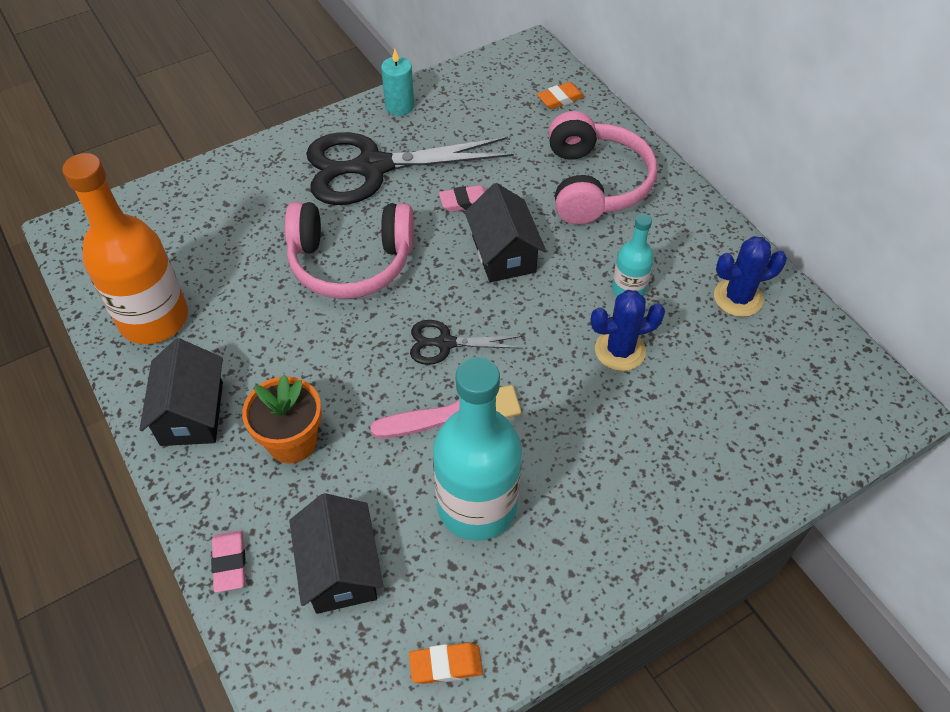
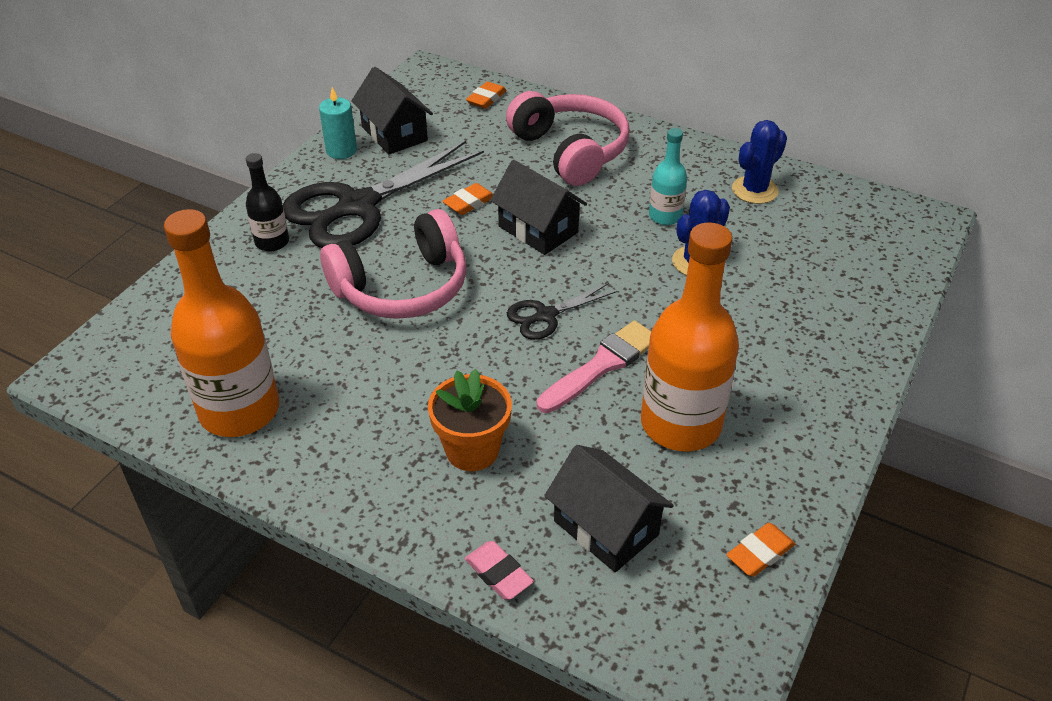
camera: 30 degrees left, 10 degrees down
black house [139,338,223,446] -> black house moved to [351,67,433,155]
turquoise bottle [433,357,522,541] -> orange bottle [641,223,739,451]
pink eraser [439,185,487,212] -> orange eraser [442,183,493,215]
none -> black bottle [246,153,289,252]

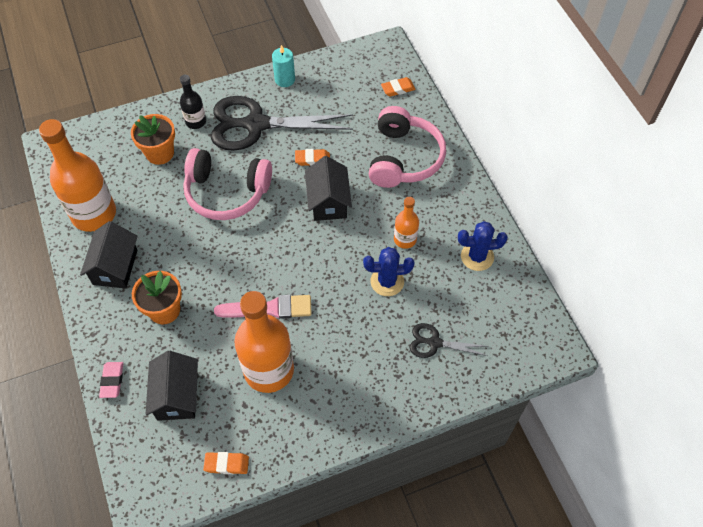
camera: 40 degrees right, 15 degrees up
black house [351,67,433,155] -> black house moved to [80,221,138,289]
black scissors [507,283,617,340] -> black scissors moved to [410,323,489,358]
turquoise bottle [649,128,687,225] -> orange bottle [394,197,419,249]
none -> orange flower pot [131,114,175,165]

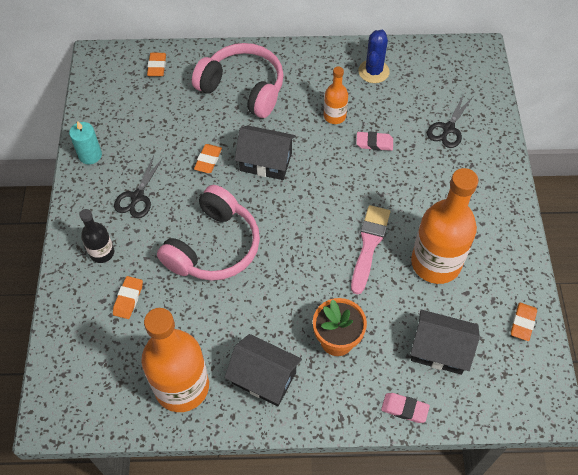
camera: 70 degrees left, 0 degrees up
orange flower pot [131,114,175,165] -> orange eraser [113,276,143,319]
black scissors [211,96,353,151] -> black scissors [114,156,163,218], size x0.47
blue cactus [363,247,415,296] -> pink eraser [356,132,393,151]

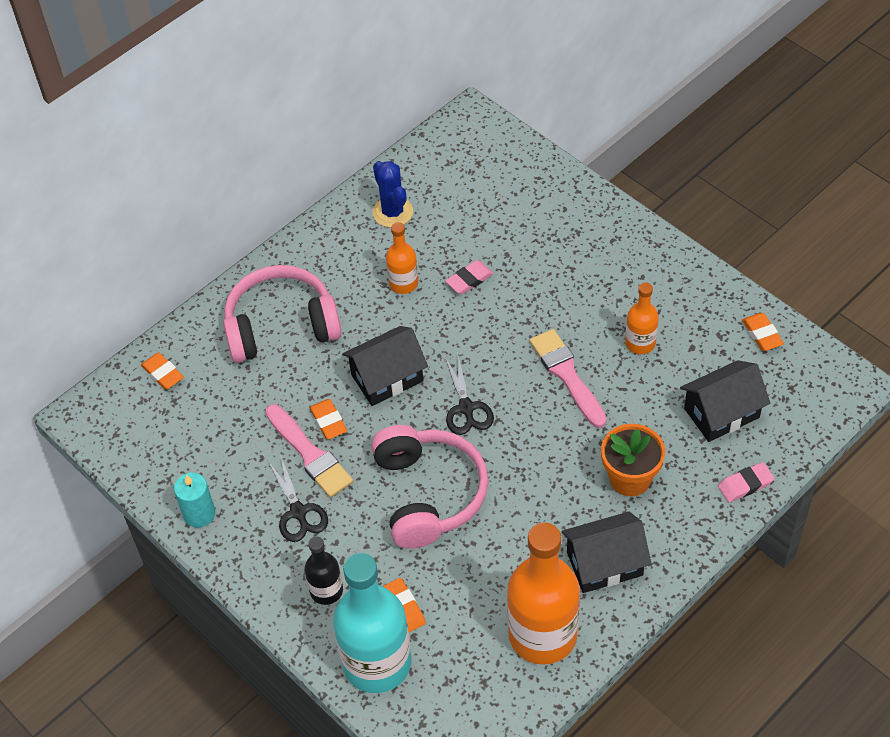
camera: 40 degrees left, 5 degrees down
orange bottle [411,168,479,284] -> orange bottle [625,282,659,354], size x0.50
black scissors [427,94,473,148] -> black scissors moved to [444,352,494,435]
none -> pink brush [266,404,353,498]
none -> turquoise bottle [333,553,411,693]

